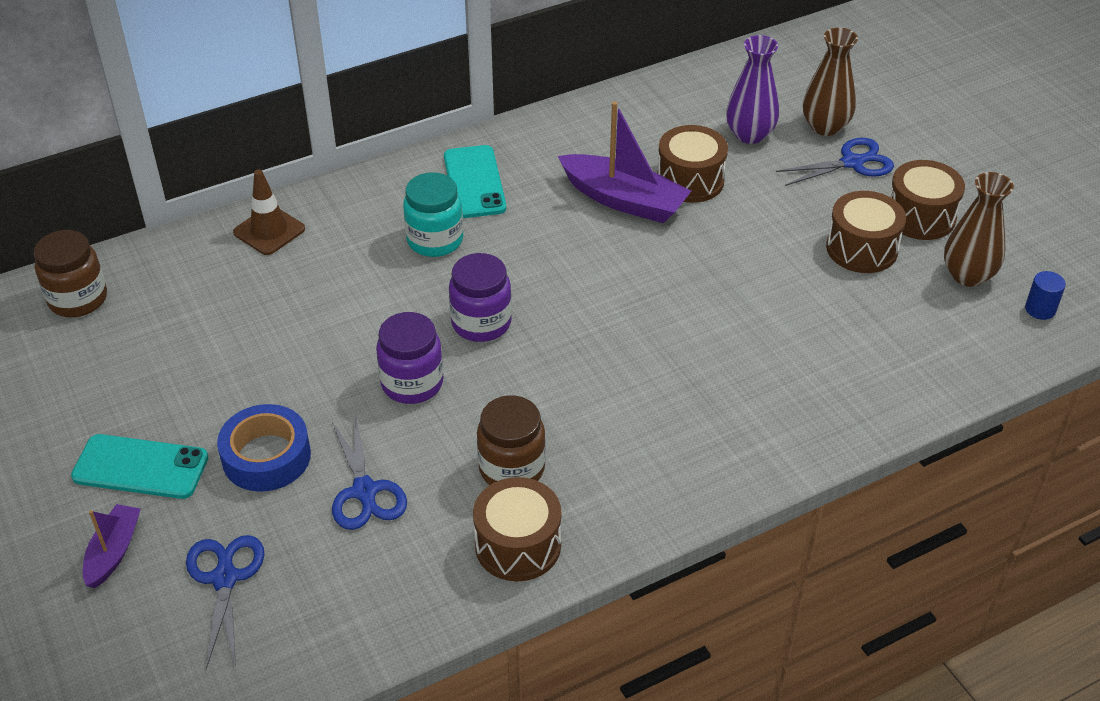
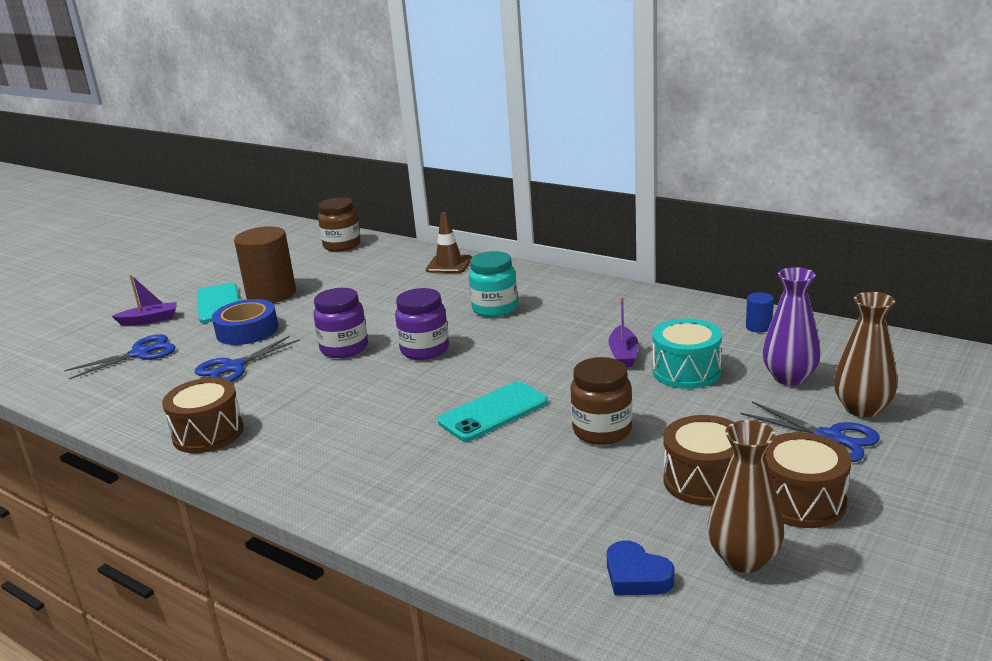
camera: 65 degrees right, 20 degrees down
turquoise phone [444,145,506,218] -> turquoise phone moved to [438,381,548,441]
brown jar [477,395,546,485] -> brown jar moved to [571,357,632,445]
purple boat [558,101,691,223] -> purple boat [608,297,638,367], size x0.56
brown drum [657,125,728,203] -> turquoise drum [652,318,722,389]
blue cylinder [1025,271,1066,320] -> blue cylinder moved to [746,292,774,333]
none -> brown cylinder [234,226,296,303]
none -> blue heart [607,540,675,595]

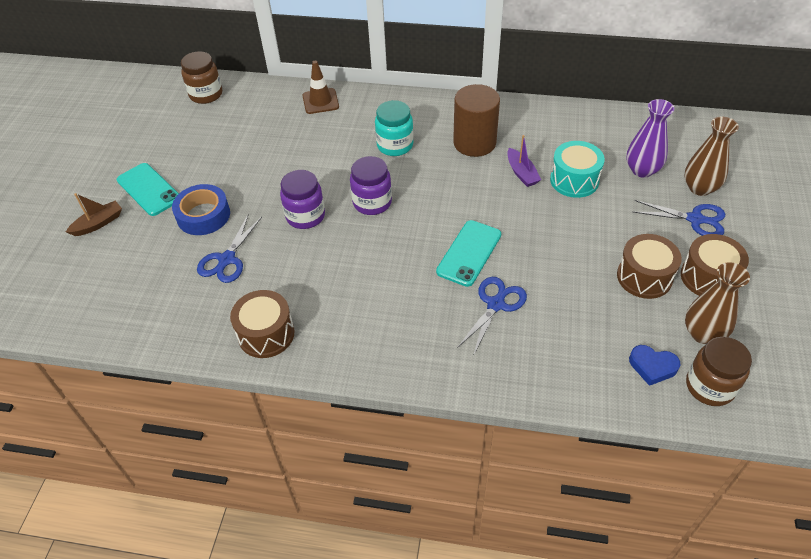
camera: 25 degrees left, 25 degrees up
blue scissors [64,334,176,379] -> blue scissors moved to [457,277,527,356]
purple boat [112,275,177,326] -> brown boat [66,193,122,236]
brown cylinder [234,226,296,303] -> brown cylinder moved to [453,84,500,157]
brown jar [571,357,632,445] -> brown jar moved to [686,337,752,406]
blue cylinder [746,292,774,333] -> none

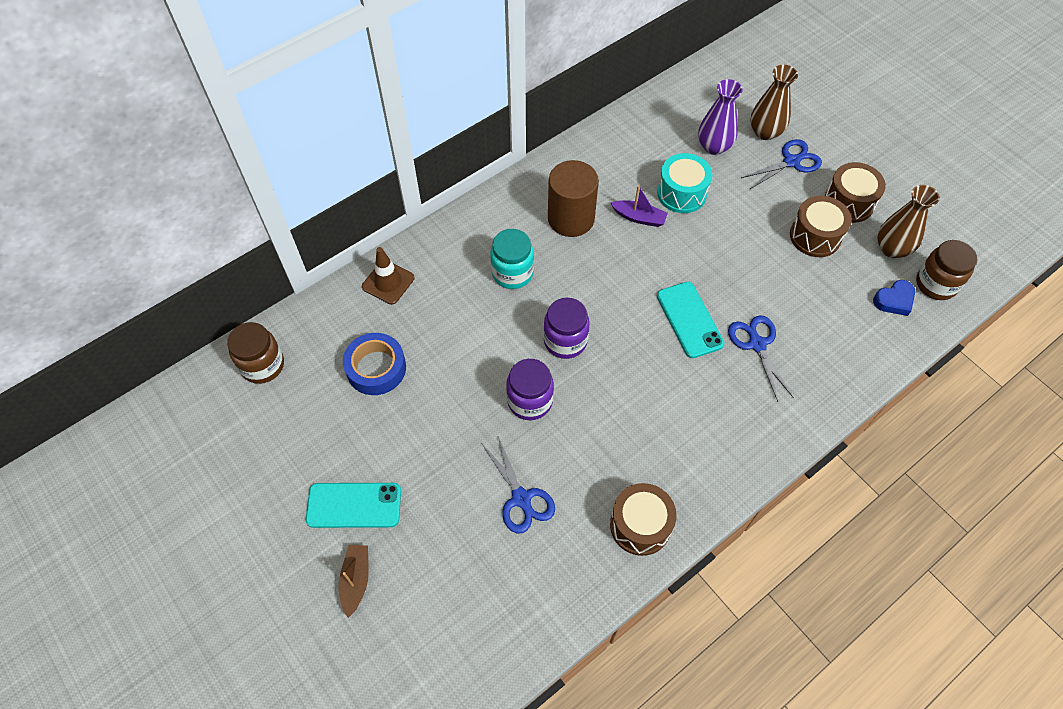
camera: 50 degrees left, 10 degrees up
blue tape [172,184,230,235] -> blue tape moved to [343,333,406,395]

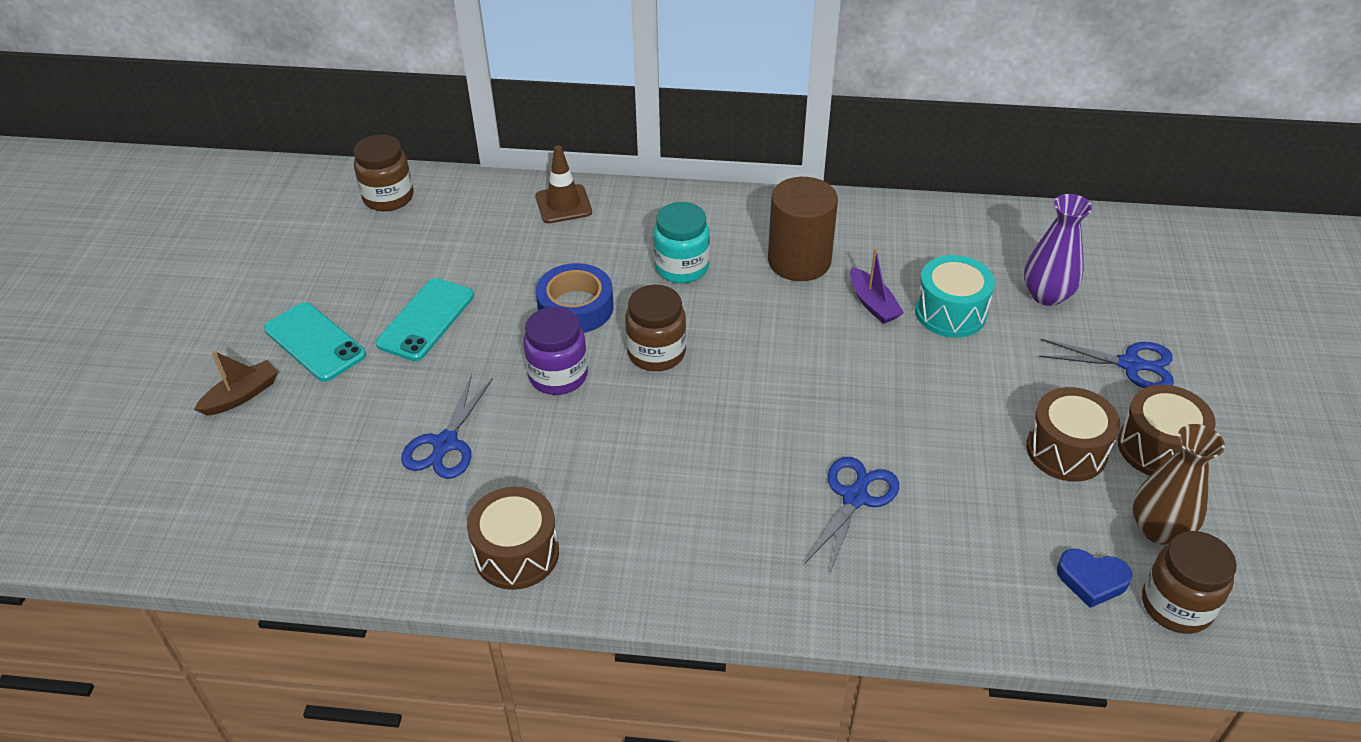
camera: 45 degrees right, 15 degrees down
blue tape [343,333,406,395] -> blue tape moved to [536,263,614,333]
purple jar [543,298,590,359] -> brown jar [625,285,686,371]
turquoise phone [657,282,724,358] -> turquoise phone moved to [376,278,474,361]
brown vase [750,65,798,140] -> none

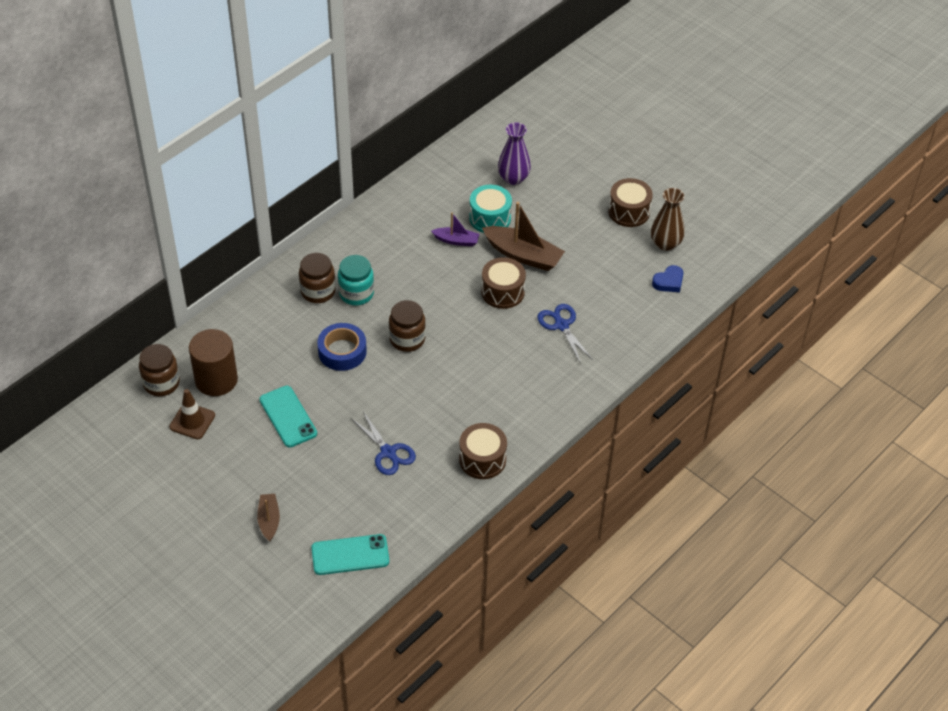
camera: 55 degrees left, 5 degrees up
turquoise phone [264,302,366,382] -> turquoise phone moved to [311,534,389,575]
purple jar [523,307,588,395] -> none
brown traffic cone [536,145,592,223] -> brown traffic cone moved to [169,389,215,439]
brown cylinder [768,177,838,281] -> brown cylinder moved to [189,329,238,396]
brown drum [1026,387,1120,482] -> brown drum moved to [481,257,526,309]
blue scissors [1039,339,1174,388] -> none
brown jar [1142,531,1237,634] -> brown jar moved to [299,253,336,303]
none -> brown boat [482,202,565,271]

